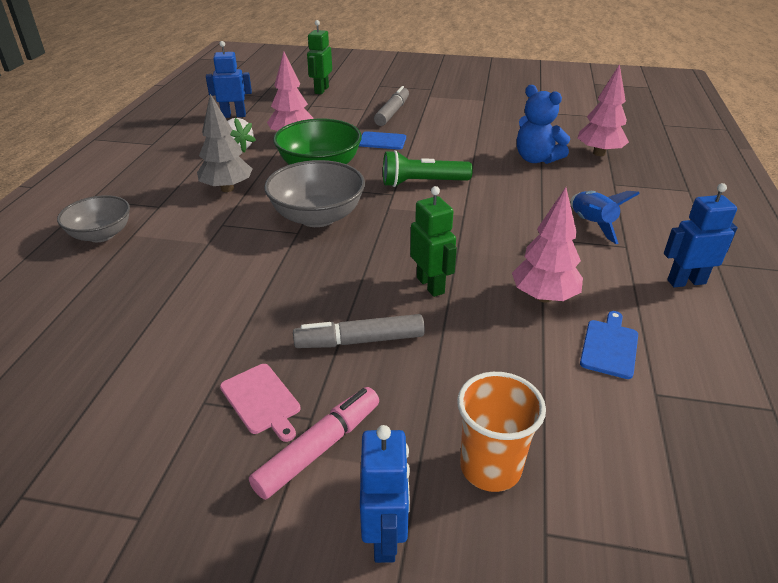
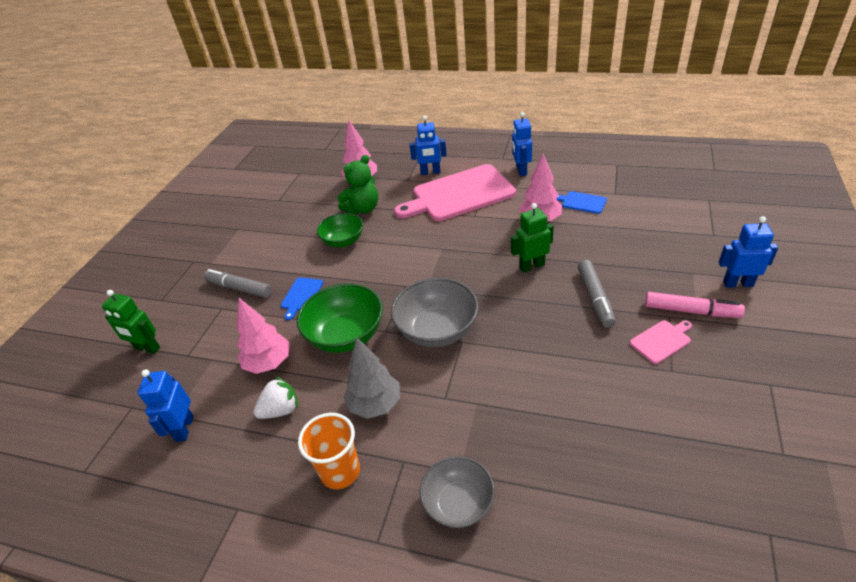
camera: 80 degrees left, 5 degrees up
pink marker [249,387,379,500] -> pink marker turned 150 degrees clockwise [645,292,745,318]
green flashlight [383,150,473,187] -> none
orange cup [457,372,546,492] -> orange cup moved to [298,413,360,489]
blue teddy bear [517,85,570,164] -> green teddy bear [337,155,378,214]
blue rocket [571,191,640,244] -> pink cutting board [394,164,516,221]
none -> green bowl [317,213,363,247]
none -> blue robot [410,116,447,175]

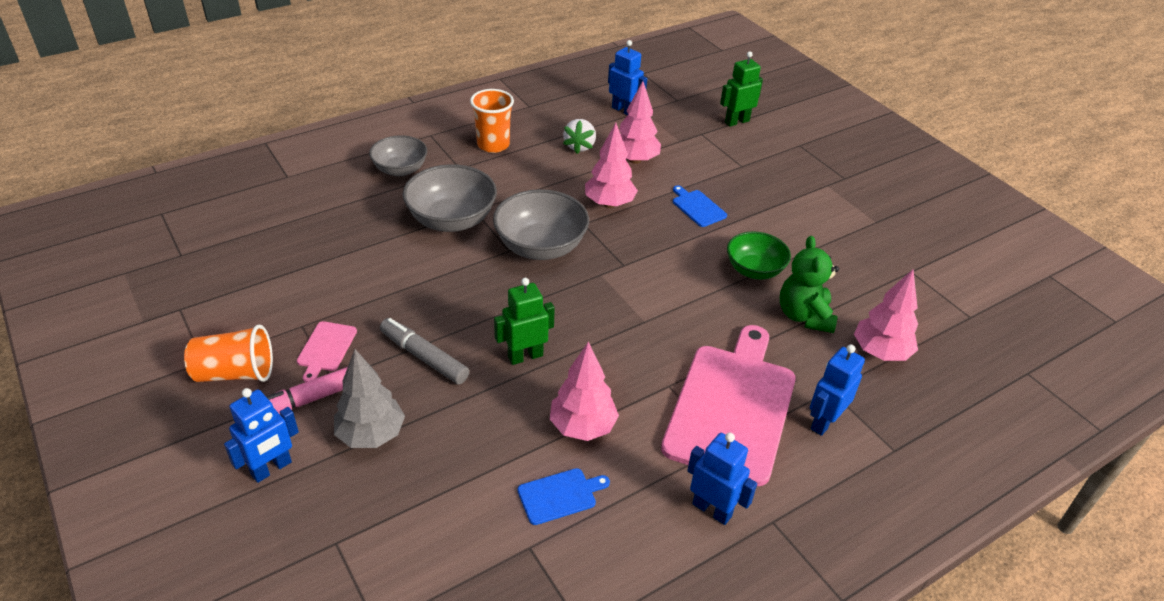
camera: 125 degrees right, 0 degrees up
grey marker [204,269,272,298] -> none
green bowl [297,284,383,353] -> pink tree [585,123,638,208]
grey tree [344,338,400,419] -> grey tree moved to [334,349,405,448]
green robot [511,203,554,273] -> green robot turned 135 degrees counterclockwise [494,278,555,365]
none -> orange cup [184,324,273,382]
none -> grey bowl [403,164,497,232]

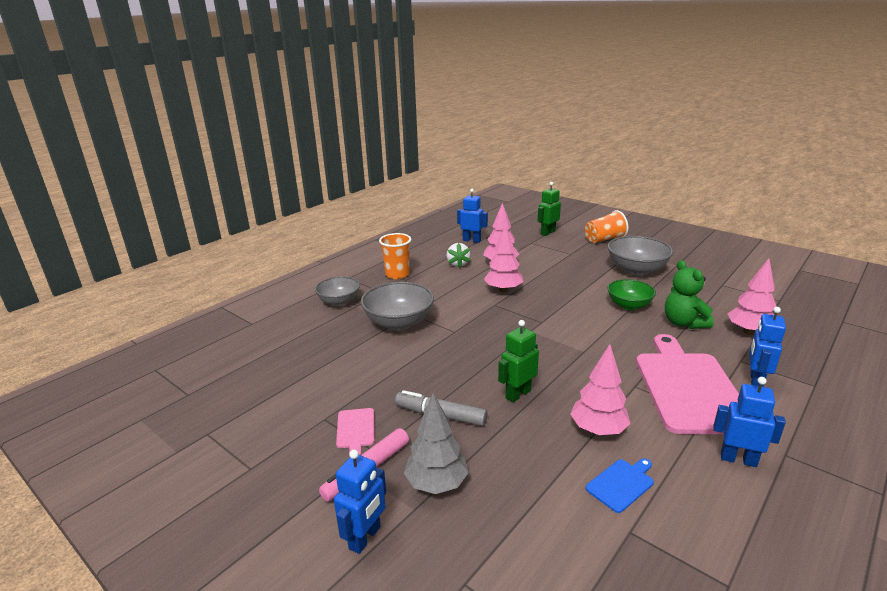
camera: 15 degrees left, 15 degrees down
orange cup [184,324,273,382] -> orange cup moved to [585,210,628,243]
grey bowl [493,189,589,260] -> grey bowl moved to [608,236,673,276]
blue cutting board [673,185,727,227] -> none

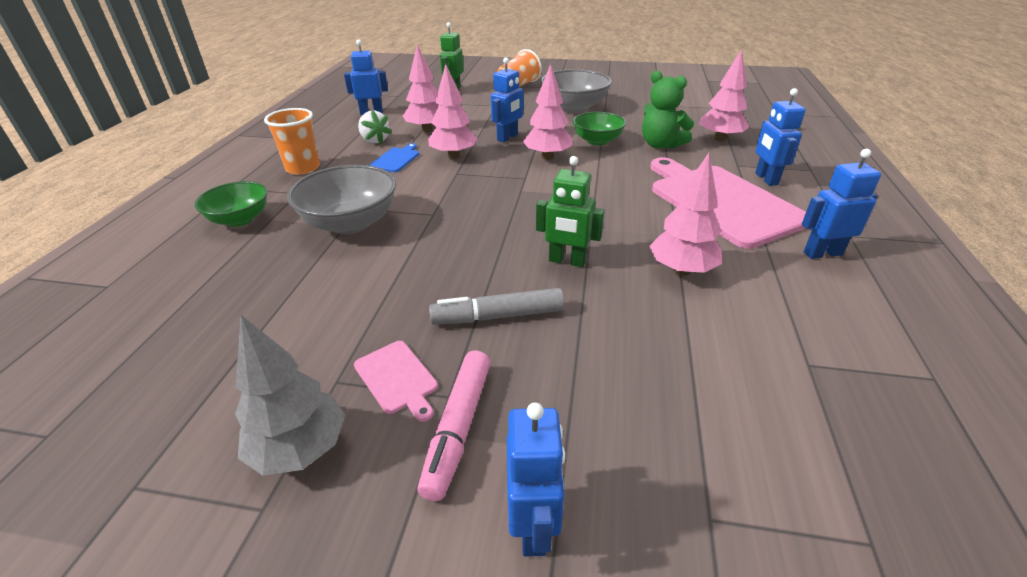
camera: 30 degrees left, 10 degrees up
grey bowl [315,276,360,306] -> green bowl [194,181,267,227]
grey tree [404,393,469,494] -> grey tree moved to [235,315,345,476]
green robot [498,320,539,403] -> green robot turned 90 degrees counterclockwise [536,156,605,267]
blue cutting board [586,458,654,513] -> blue cutting board moved to [370,143,419,172]
none -> blue robot [491,57,524,142]
none -> pink tree [523,64,573,160]

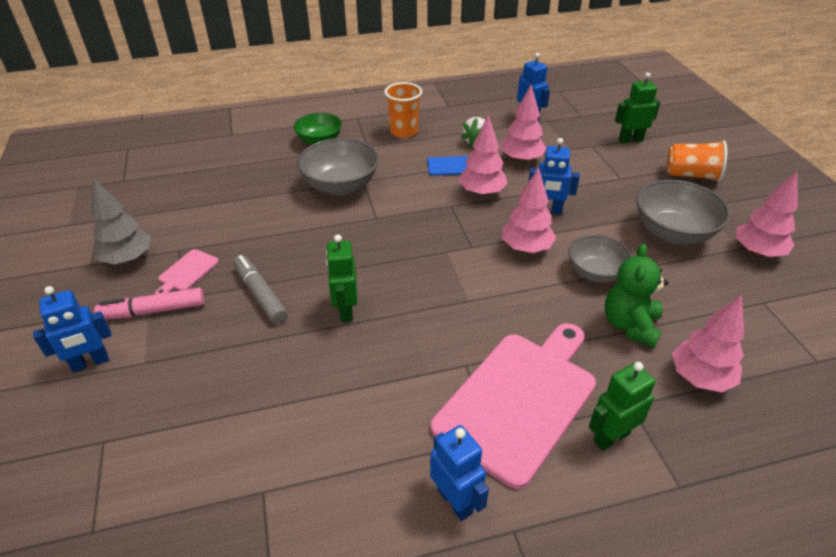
camera: 65 degrees right, 5 degrees up
green bowl [573,112,626,145] -> grey bowl [568,235,632,283]
pink tree [649,153,722,276] -> pink tree moved to [736,171,798,257]
blue robot [755,88,806,186] -> green robot [589,362,656,451]

